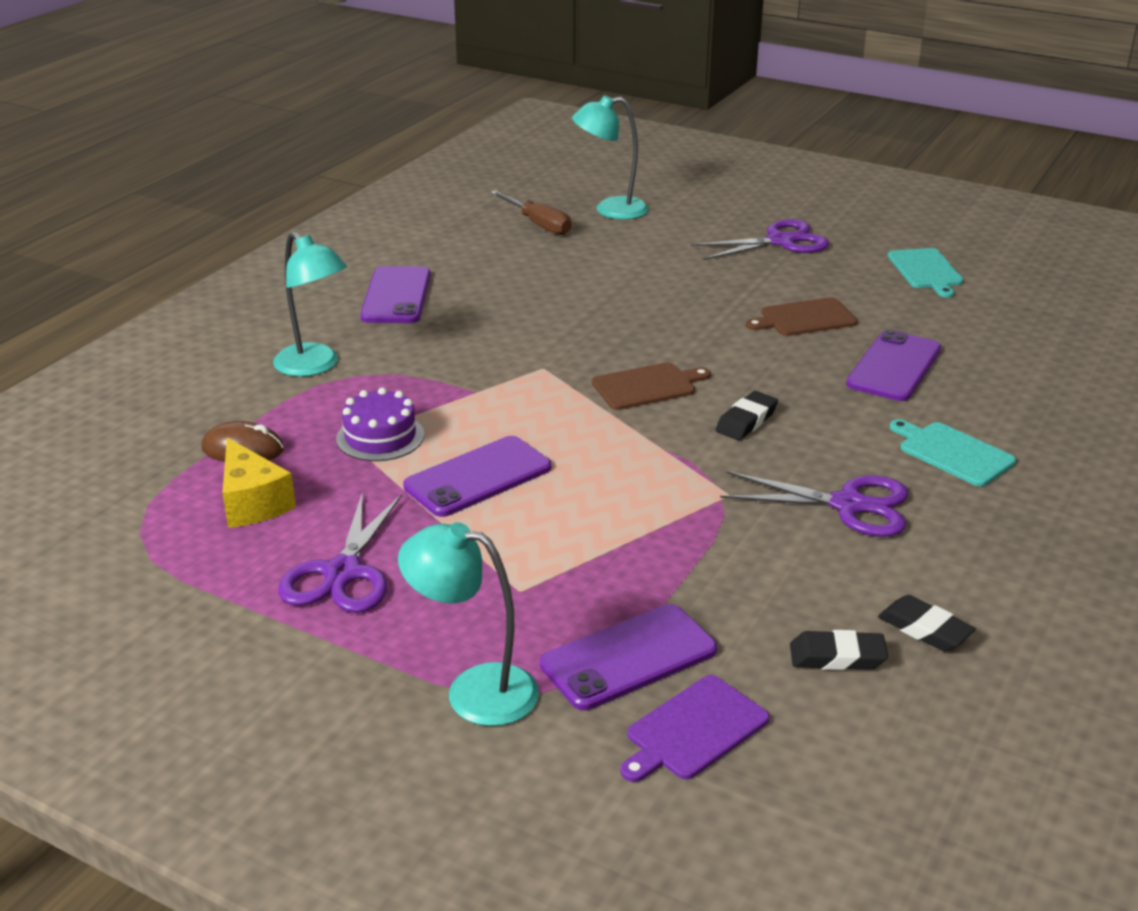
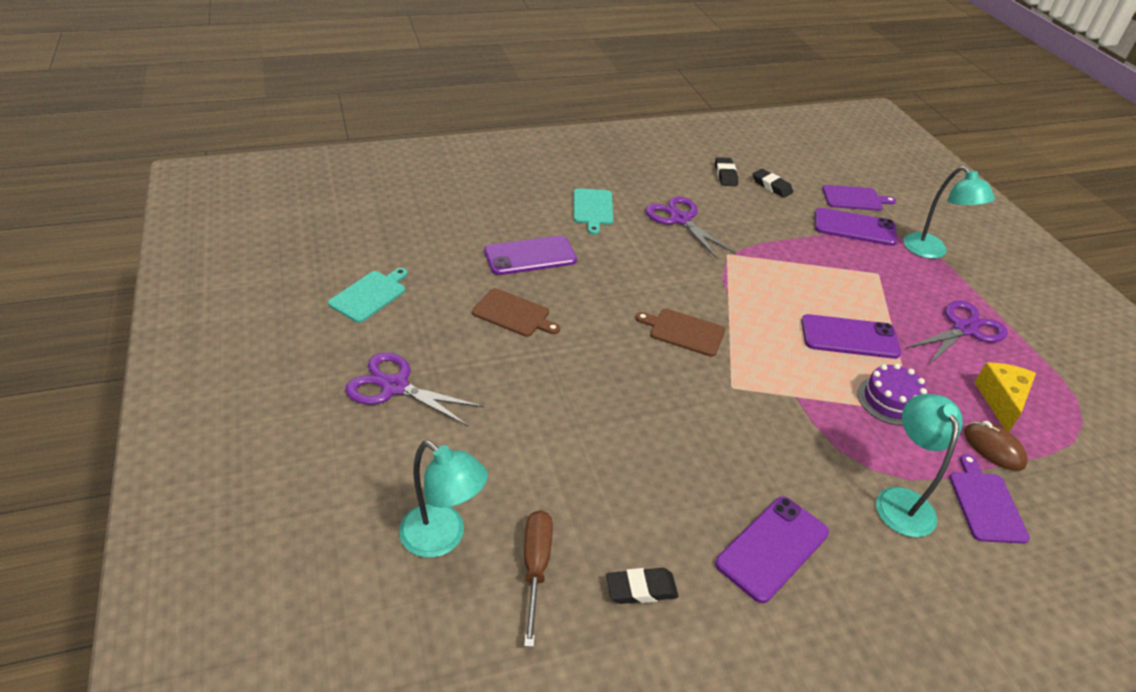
camera: 140 degrees left, 10 degrees up
black eraser [716,391,778,440] -> black eraser moved to [606,568,678,604]
none -> purple cutting board [949,454,1030,544]

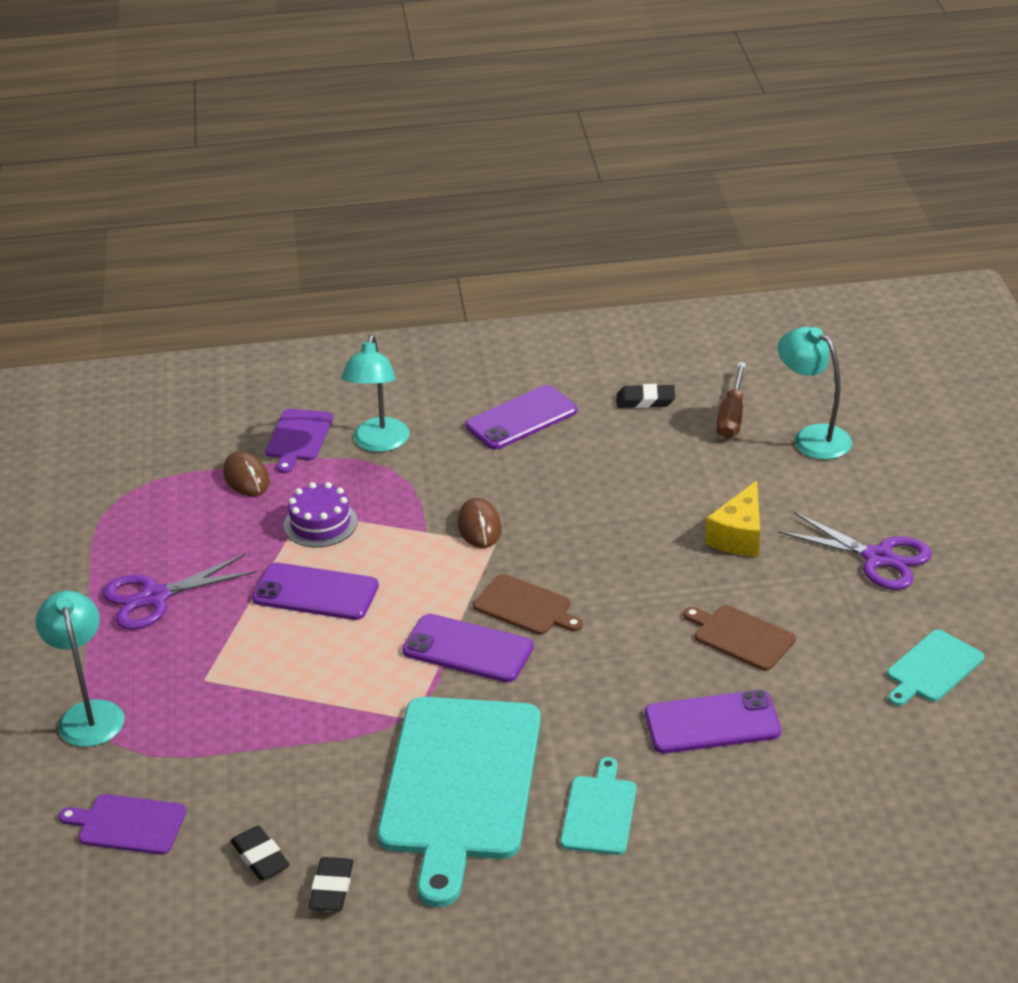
camera: 165 degrees left, 5 degrees down
purple scissors [646,196,735,259] -> turquoise cutting board [377,697,541,907]
purple phone [815,208,898,246] -> purple phone moved to [402,614,534,683]
yellow cheese [974,363,1036,432] -> yellow cheese moved to [706,481,760,557]
none -> brown mouse [457,498,502,548]

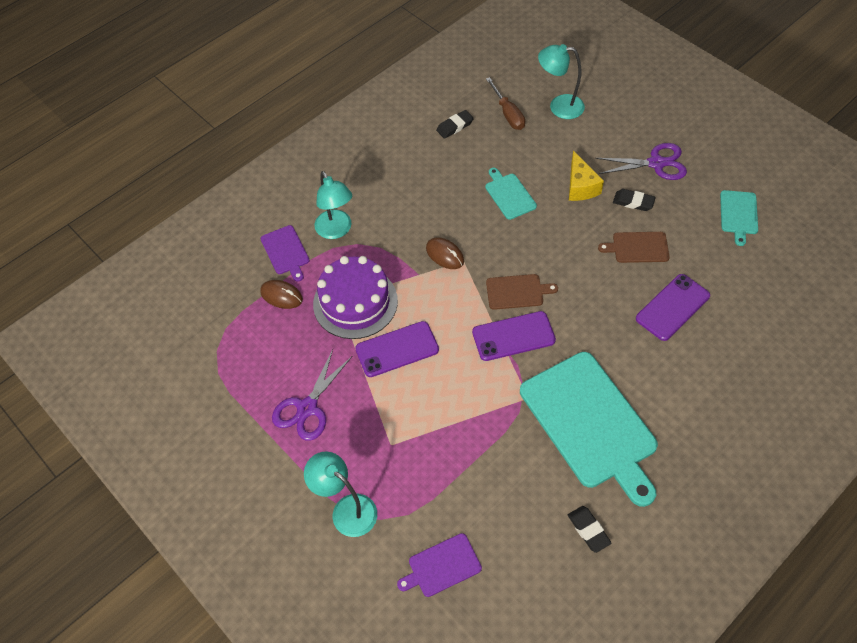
camera: 35 degrees left, 20 degrees up
black eraser [230,826,290,880] -> black eraser moved to [613,189,656,211]
purple cake [284,482,358,547] -> purple cake [313,256,398,339], size x1.73
purple phone [465,385,577,450] -> none
turquoise cutting board [560,757,636,855] -> turquoise cutting board moved to [485,168,537,220]

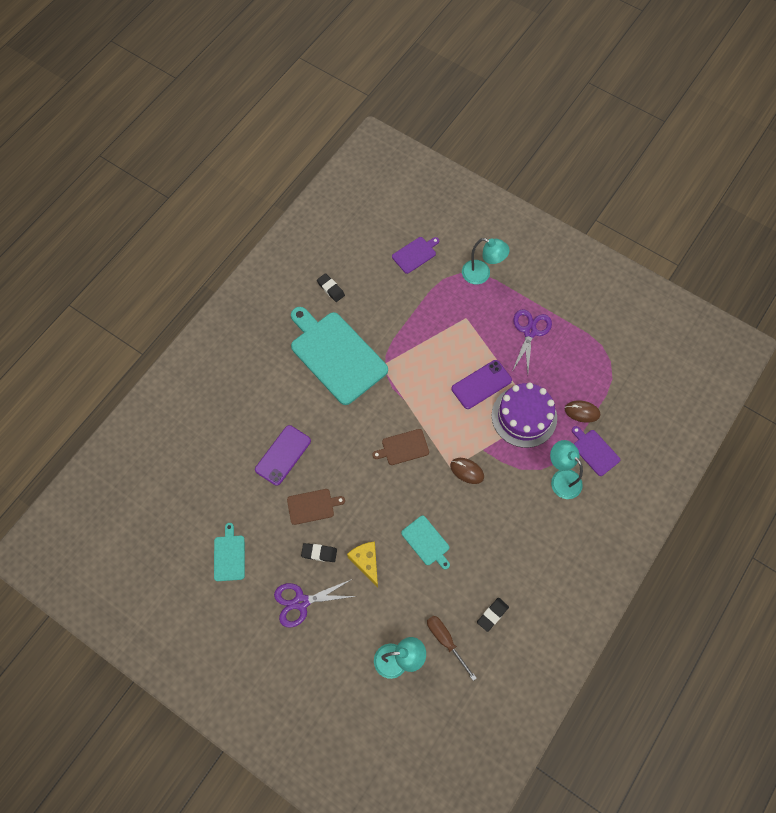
camera: 165 degrees right, 10 degrees up
purple phone [472,311,556,361] -> none

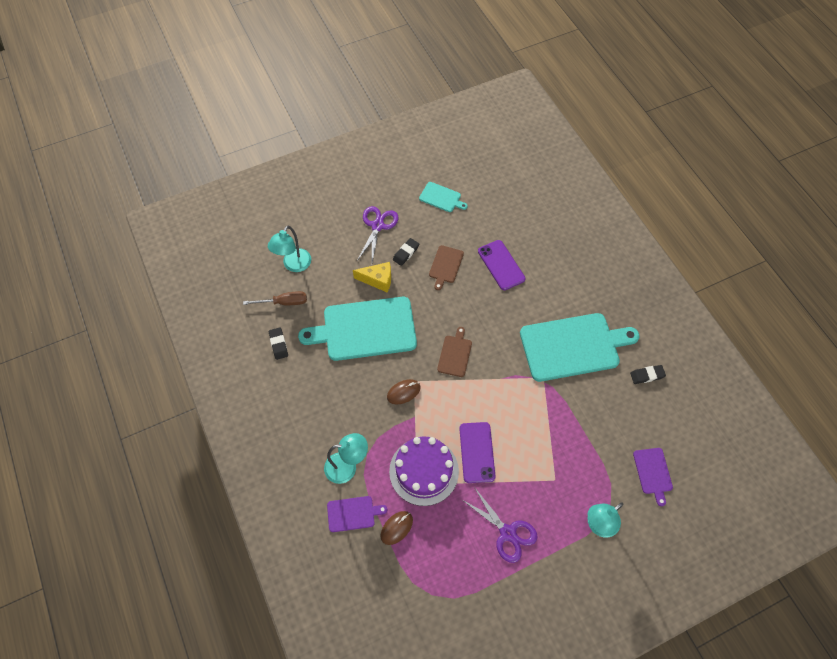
camera: 120 degrees right, 5 degrees down
turquoise cutting board [401,516,450,569] -> turquoise cutting board [298,297,417,361], size x2.18

